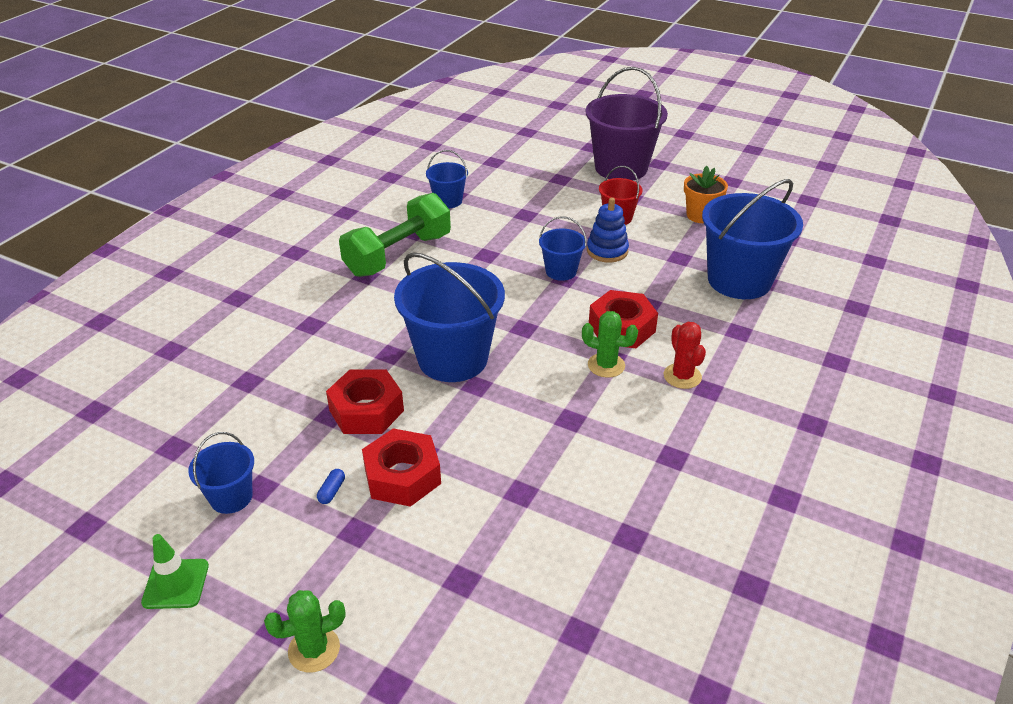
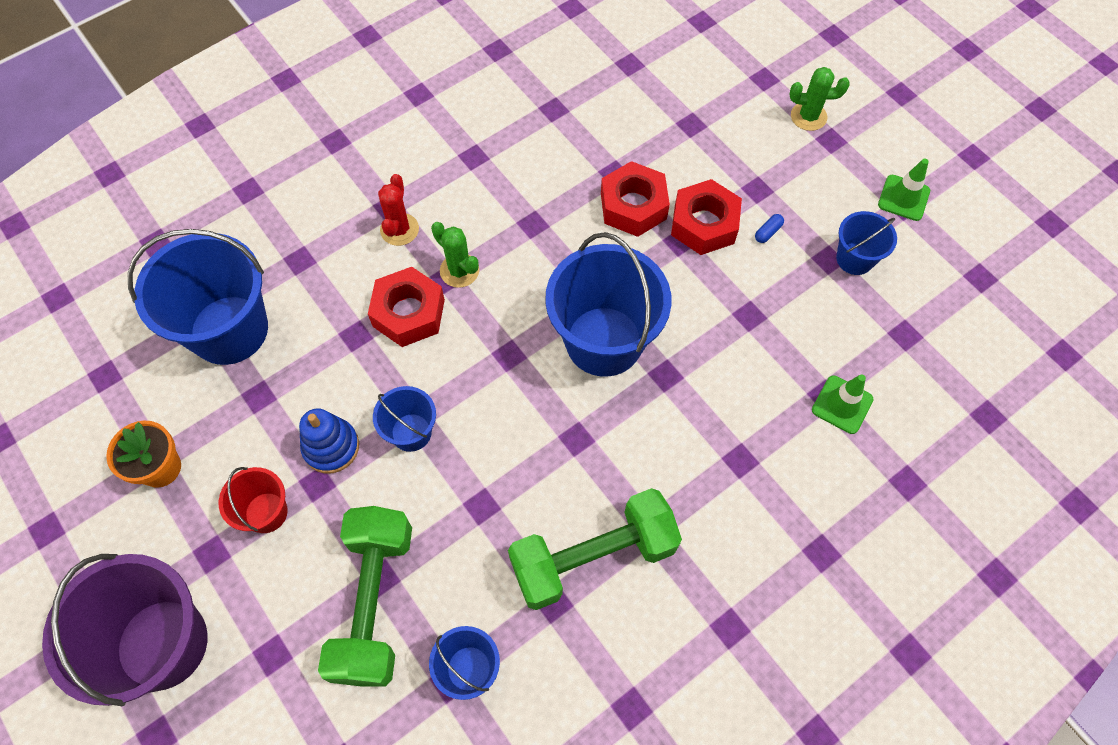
camera: 155 degrees left, 25 degrees up
red nut [326,369,404,434] -> red nut moved to [601,161,670,237]
none -> green dumbbell [318,506,412,687]
none -> green traffic cone [812,374,874,434]

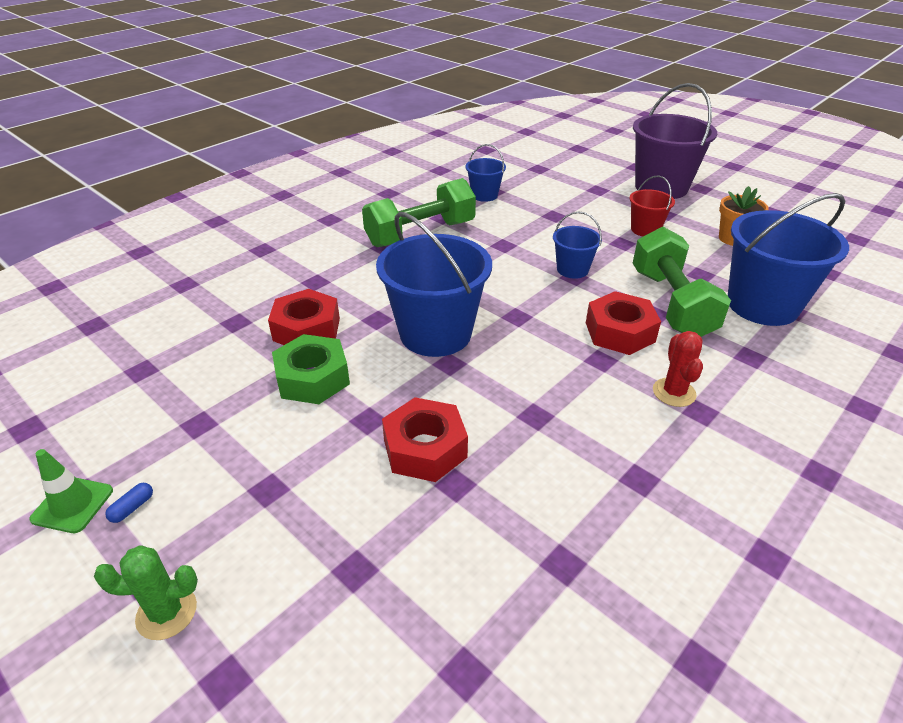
camera: 170 degrees right, 25 degrees down
blue stacking toy [299,409,359,474] -> none
green dumbbell [318,506,412,687] -> green dumbbell moved to [633,227,731,337]
green cactus [431,222,479,288] -> none
red nut [671,179,742,255] -> red nut moved to [268,289,340,345]
blue capsule [755,214,784,243] -> blue capsule moved to [105,483,153,523]
green traffic cone [812,374,874,434] -> none
blue bucket [836,211,897,275] -> none
none -> green nut [272,334,350,404]

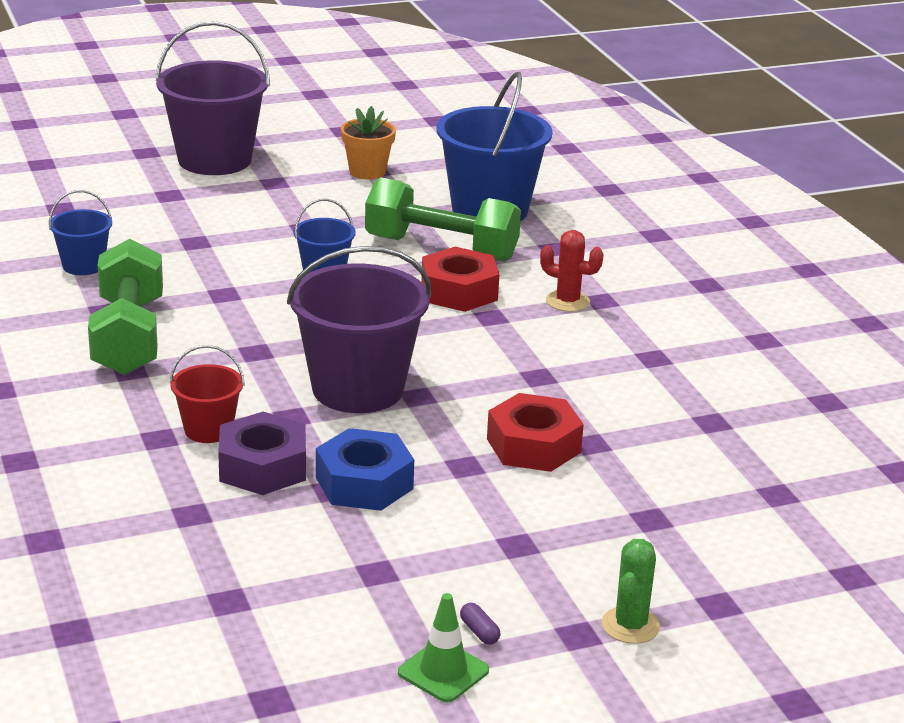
camera: 65 degrees left, 10 degrees down
blue capsule [105,483,153,523] -> purple capsule [460,603,501,645]
red nut [268,289,340,345] -> purple nut [218,412,306,495]
green nut [272,334,350,404] -> blue nut [316,428,414,511]
blue bucket [376,212,492,357] -> purple bucket [287,246,431,413]
red bucket [630,176,675,236] -> red bucket moved to [170,345,245,443]

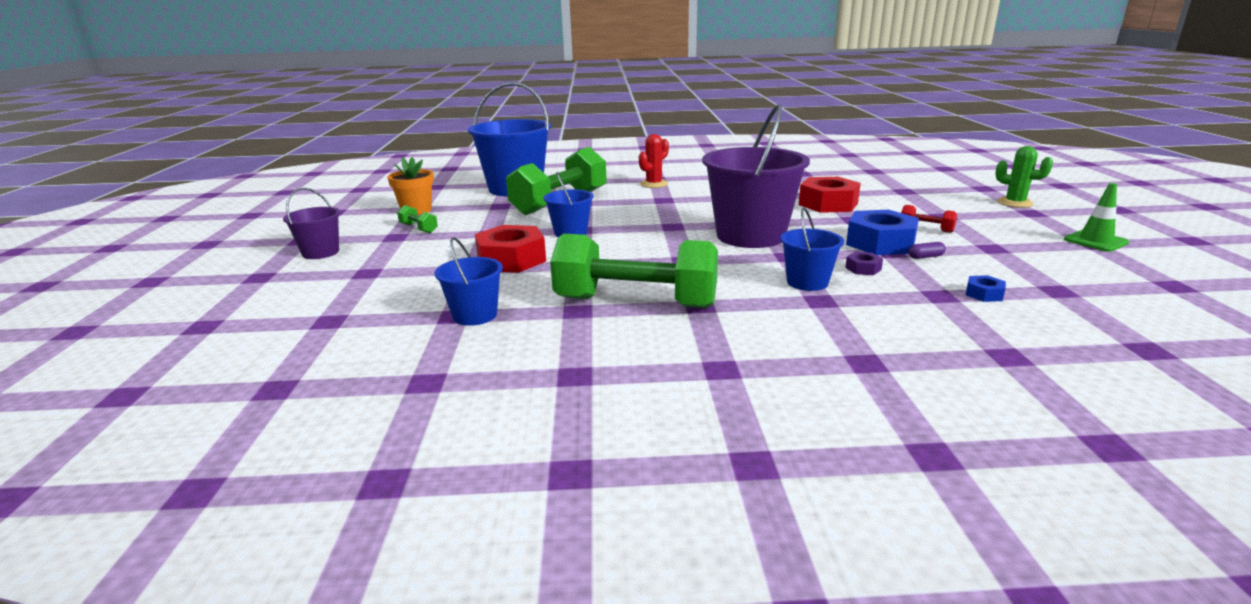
camera: 70 degrees left, 5 degrees down
purple bucket [155,21,270,175] -> purple bucket [283,188,340,259], size x0.50
red bucket [170,345,245,443] -> blue bucket [780,207,844,291]
purple nut [218,412,306,495] -> purple nut [845,252,883,275], size x0.45
red nut [421,247,500,312] -> red nut moved to [475,225,546,273]
purple capsule [460,603,501,645] -> purple capsule moved to [909,242,946,259]
none -> green dumbbell [397,205,438,233]
none -> red dumbbell [901,205,957,233]
none -> blue nut [966,275,1006,302]

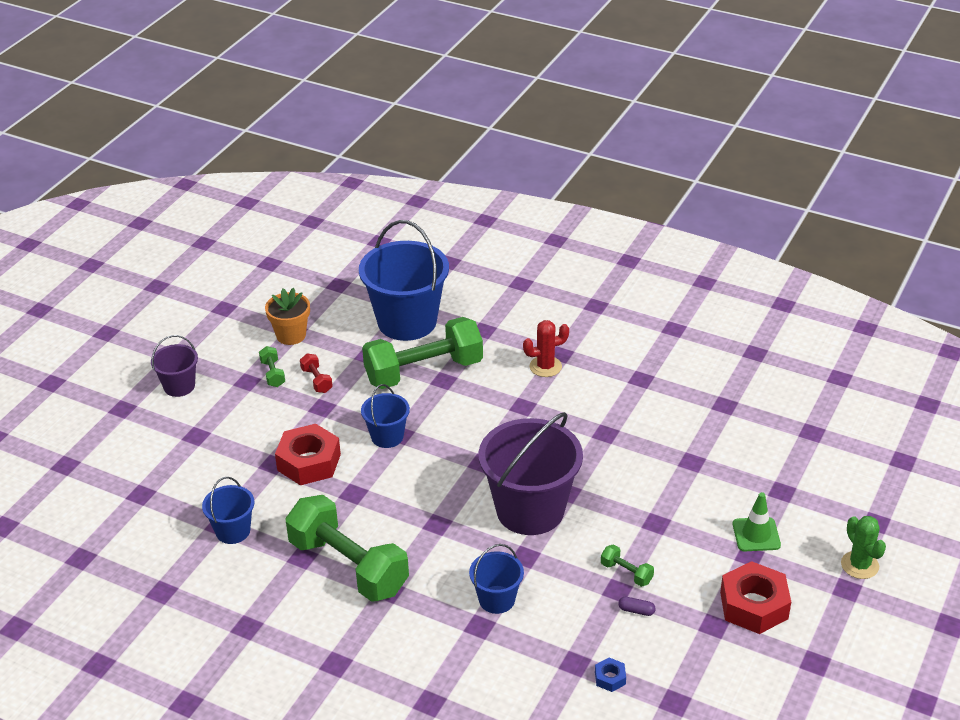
camera: 30 degrees right, 15 degrees up
red nut [799,177,861,213] -> red nut moved to [720,561,791,634]
purple nut [845,252,883,275] -> none
blue nut [846,210,919,255] -> green dumbbell [601,544,654,587]
red dumbbell [901,205,957,233] -> red dumbbell moved to [300,353,333,393]
green traffic cone [1064,183,1129,252] -> green traffic cone moved to [733,492,781,551]

